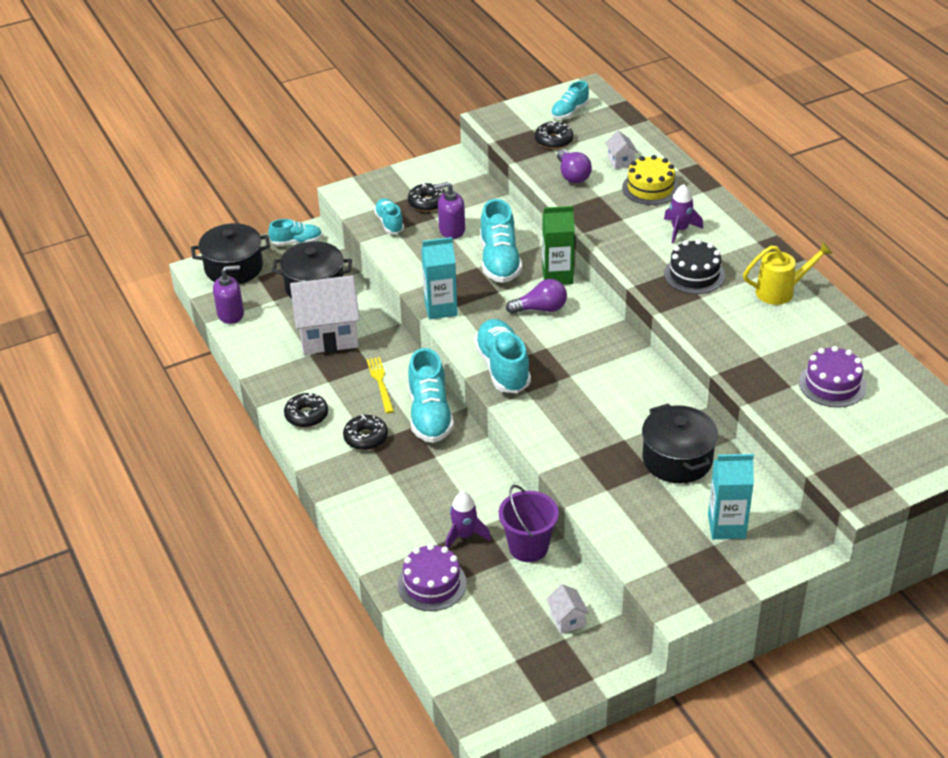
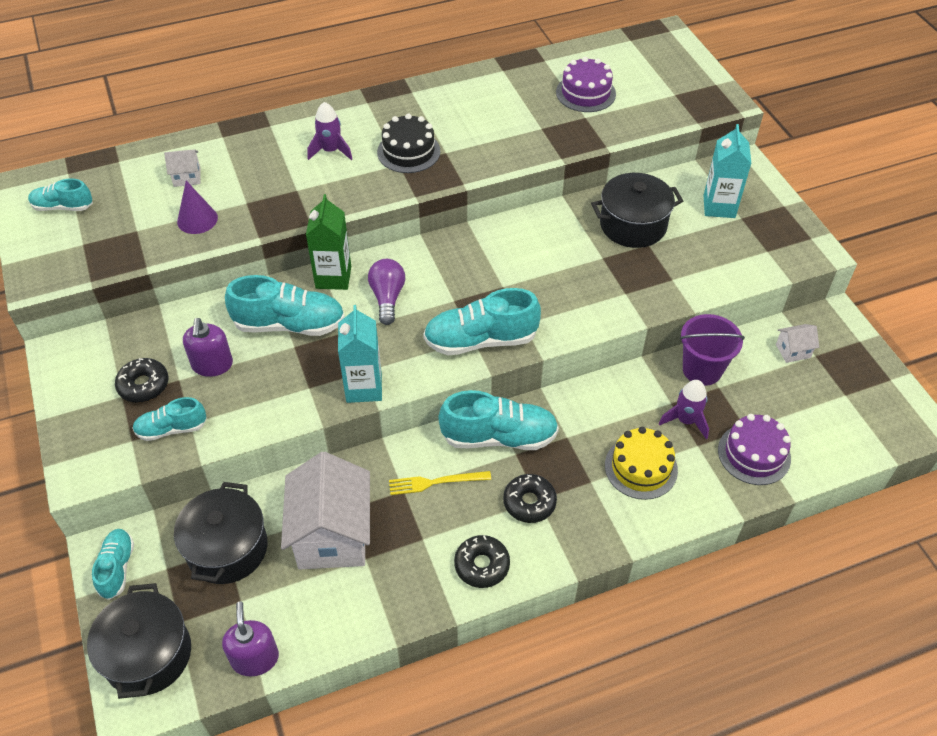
camera: 85 degrees left, 10 degrees up
black donut [535,121,573,149] -> none
turquoise shoe [551,81,589,119] -> turquoise shoe turned 135 degrees clockwise [28,178,93,211]
purple light bulb [557,149,592,183] -> purple cone [177,181,218,234]
yellow cake [622,155,679,205] -> yellow cake moved to [605,427,678,500]
yellow watering can [743,242,833,305] -> none

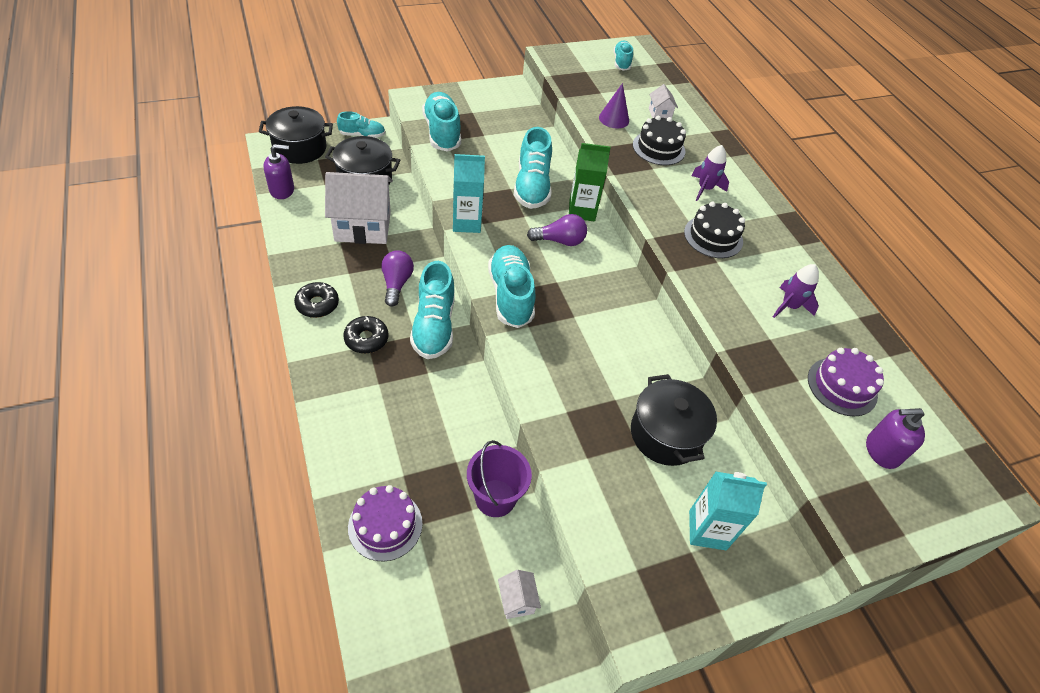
camera: 85 degrees right, 0 degrees up
black donut [115,358,169,403] -> none
turquoise shoe [132,397,207,441] -> turquoise shoe [422,92,461,152], size x1.71
purple soap dispenser [183,318,233,377] -> purple soap dispenser moved to [866,408,925,469]
yellow fork [389,471,491,495] -> purple light bulb [381,250,414,307]
yellow cake [605,427,678,500] -> none
purple rocket [659,380,709,439] -> purple rocket moved to [773,264,819,318]
none -> black cake [633,116,686,165]

